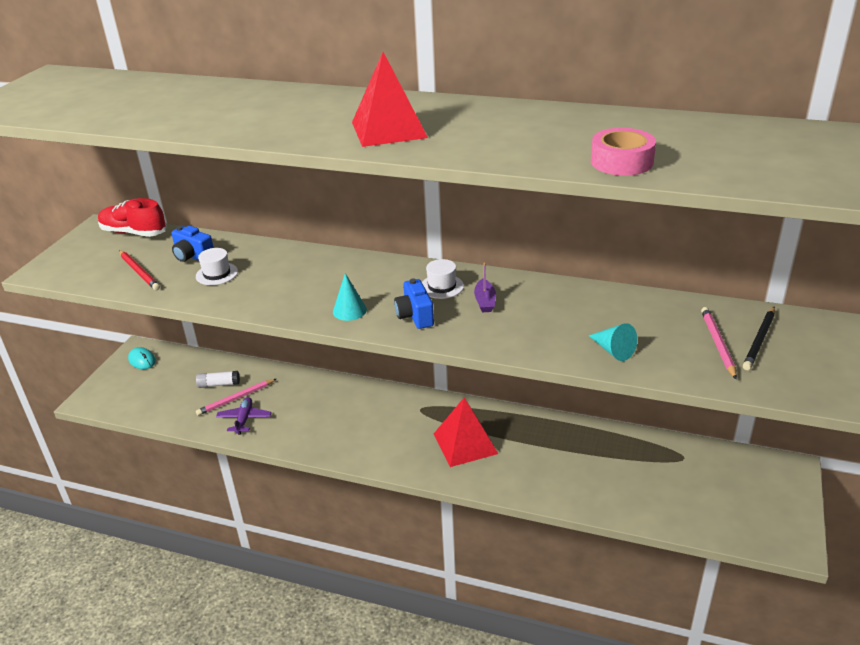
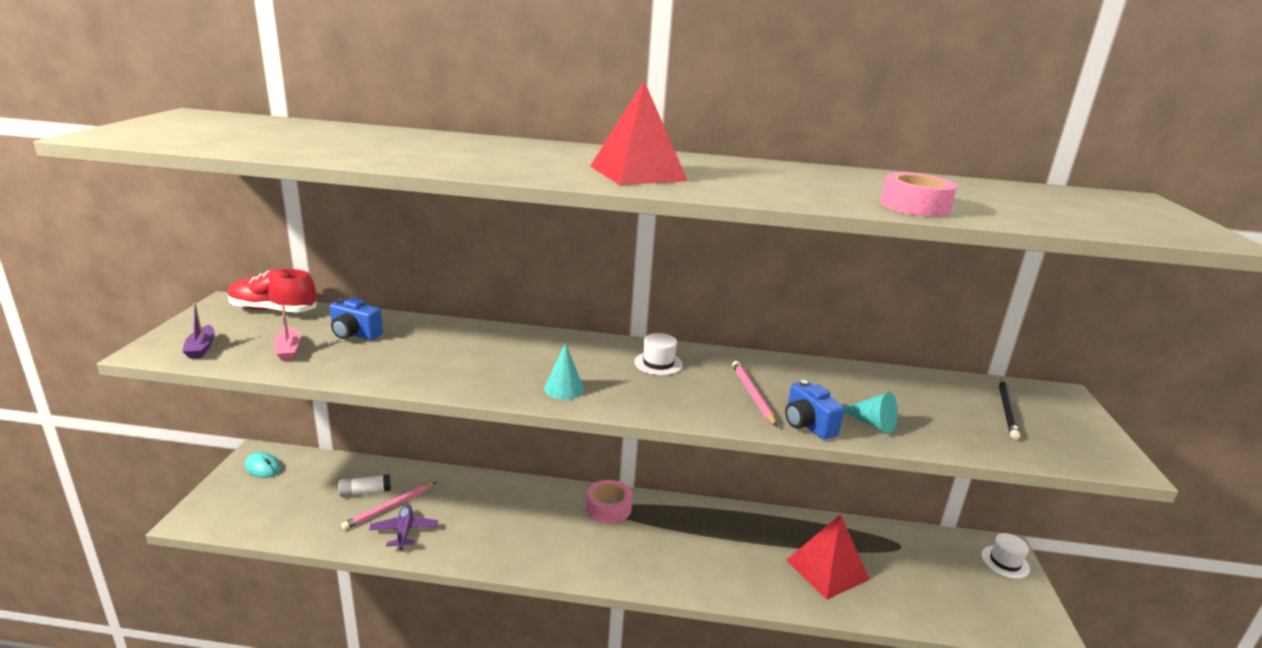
camera: 15 degrees left, 10 degrees down
red pencil [119,250,160,290] -> pink boat [274,305,301,361]
white hat [196,248,238,285] -> white hat moved to [981,533,1030,579]
blue camera [394,278,434,329] -> blue camera moved to [785,380,844,440]
red pyramid [434,398,498,467] -> red pyramid moved to [786,514,870,600]
purple boat [474,263,496,312] -> purple boat moved to [182,303,215,359]
pink pencil [701,307,737,379] -> pink pencil moved to [732,361,777,427]
none -> pink tape [586,480,633,524]

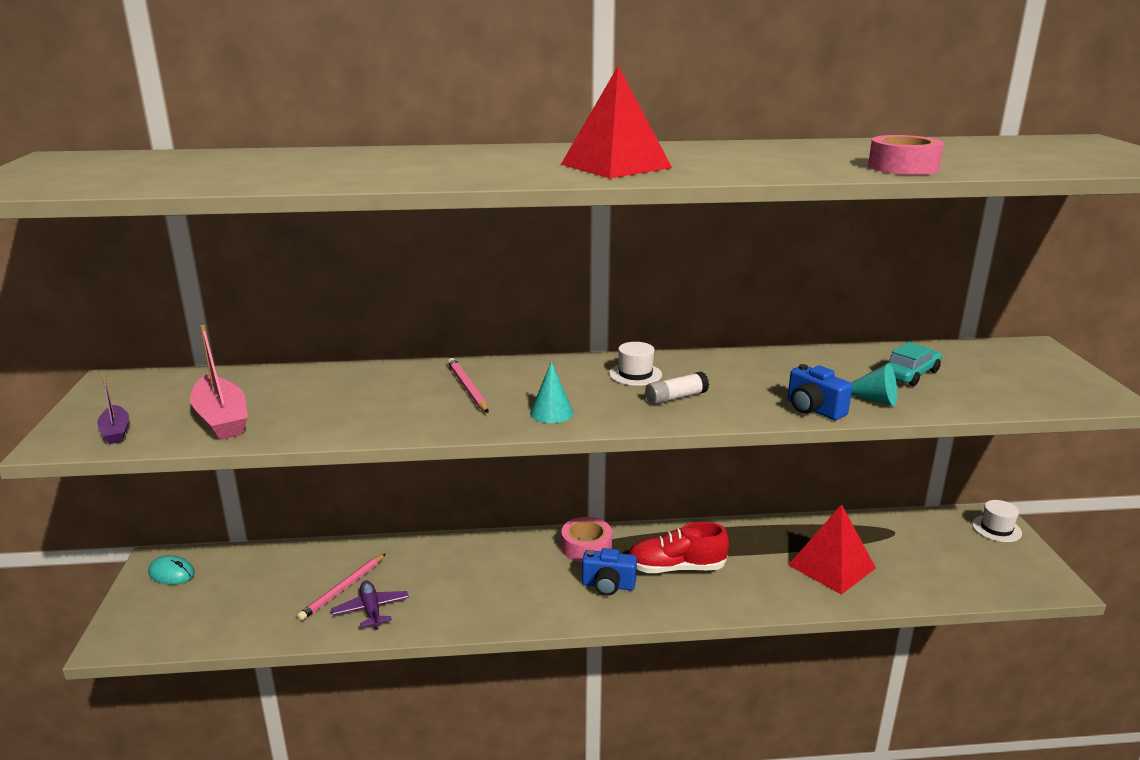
camera: 10 degrees left, 0 degrees up
red shoe [228,269,317,313] -> red shoe moved to [628,522,729,573]
pink boat [274,305,301,361] -> pink boat [190,325,248,440], size x1.78
blue camera [330,298,383,340] -> blue camera moved to [582,548,637,596]
white glue stick [338,474,391,497] -> white glue stick moved to [645,372,709,405]
pink pencil [732,361,777,427] -> pink pencil moved to [448,358,489,413]
black pencil [999,378,1020,439] -> none
none -> turquoise car [886,342,942,386]

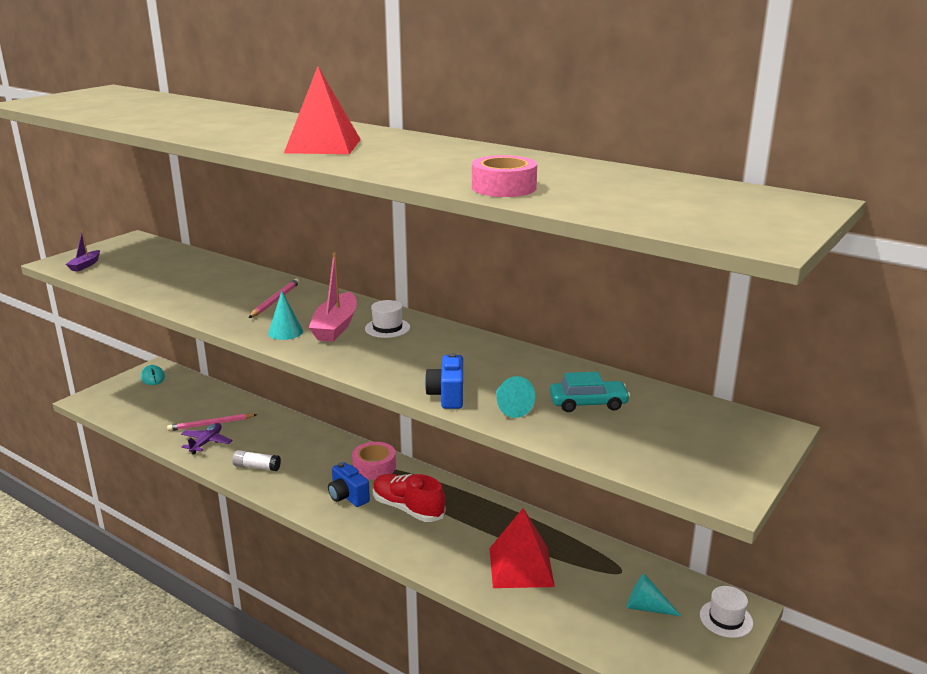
camera: 40 degrees right, 0 degrees up
pink boat [190,325,248,440] -> pink boat moved to [308,252,357,342]
white glue stick [645,372,709,405] -> white glue stick moved to [232,450,281,471]
none -> turquoise cone [627,574,681,616]

